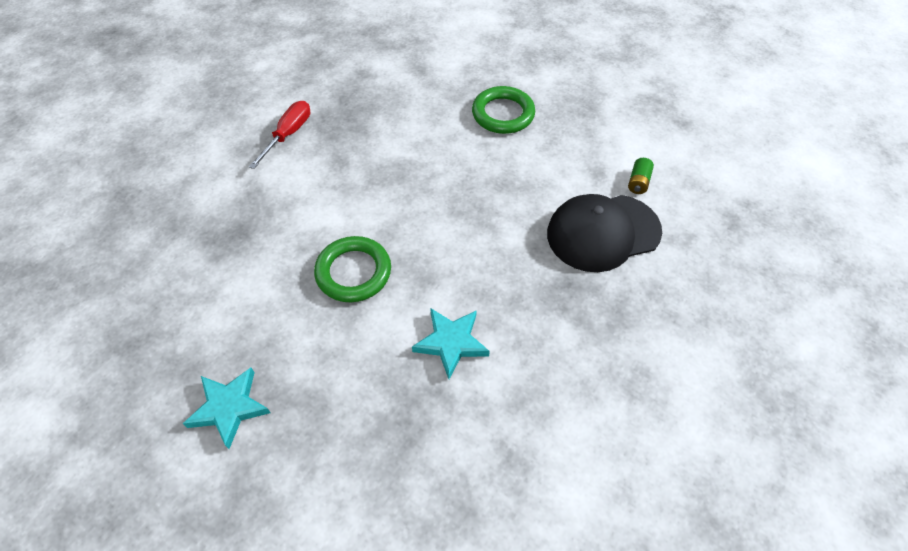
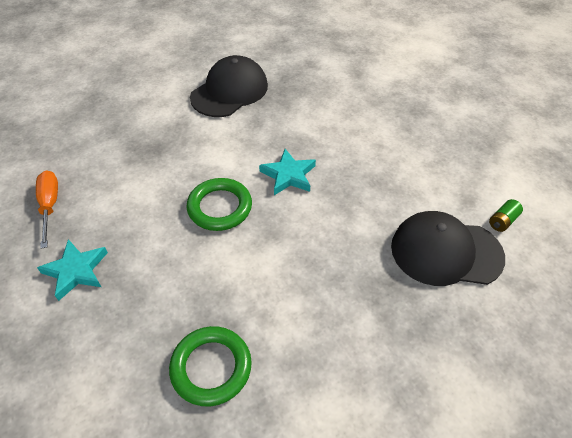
camera: 25 degrees right, 5 degrees down
red screwdriver [249,101,310,169] -> black cap [190,55,268,117]
turquoise star [412,308,490,379] -> turquoise star moved to [259,149,316,195]
green ring [472,86,535,134] -> green ring moved to [169,326,252,406]
none -> orange screwdriver [36,170,58,248]

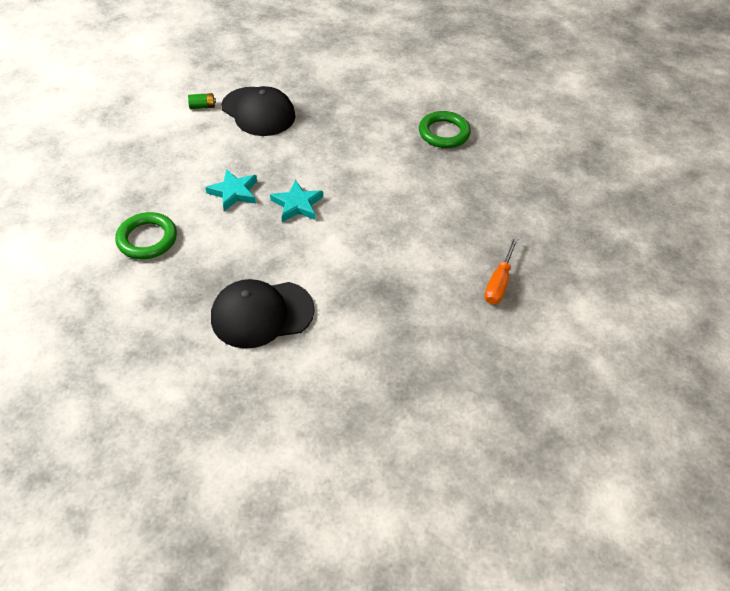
camera: 145 degrees left, 0 degrees up
turquoise star [37,239,108,301] -> turquoise star moved to [205,169,257,211]
green ring [187,178,252,231] -> green ring moved to [115,212,177,259]

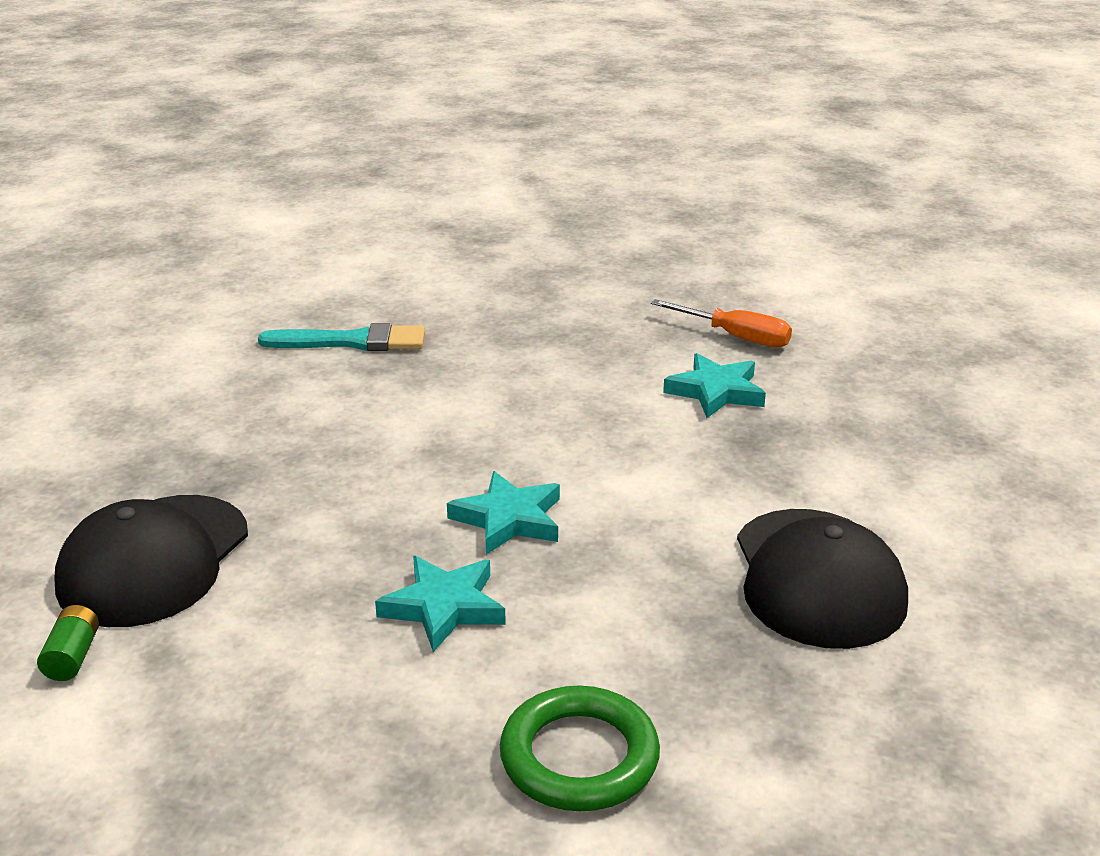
camera: 80 degrees left, 20 degrees down
black cap [221,86,296,136] -> black cap turned 150 degrees clockwise [54,495,248,627]
green ring [419,111,471,148] -> turquoise brush [258,323,425,351]
none -> turquoise star [663,353,766,418]

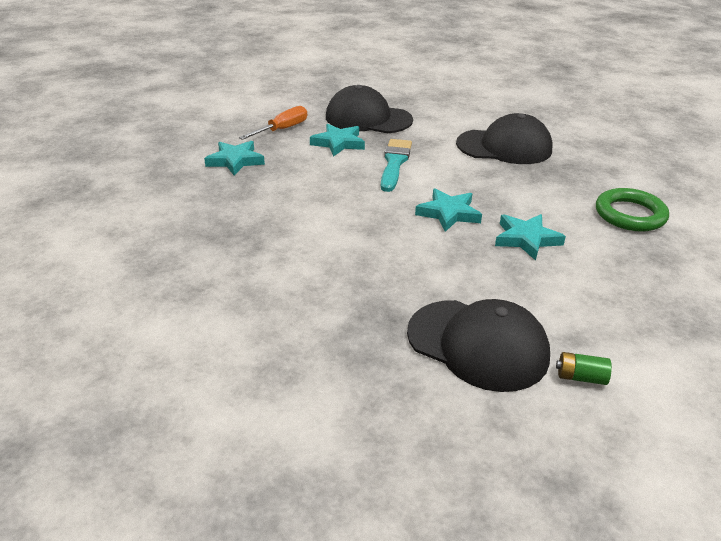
camera: 80 degrees left, 5 degrees up
turquoise brush [258,323,425,351] -> turquoise brush moved to [381,139,412,192]
none -> turquoise star [204,141,265,176]
none -> black cap [326,85,413,133]

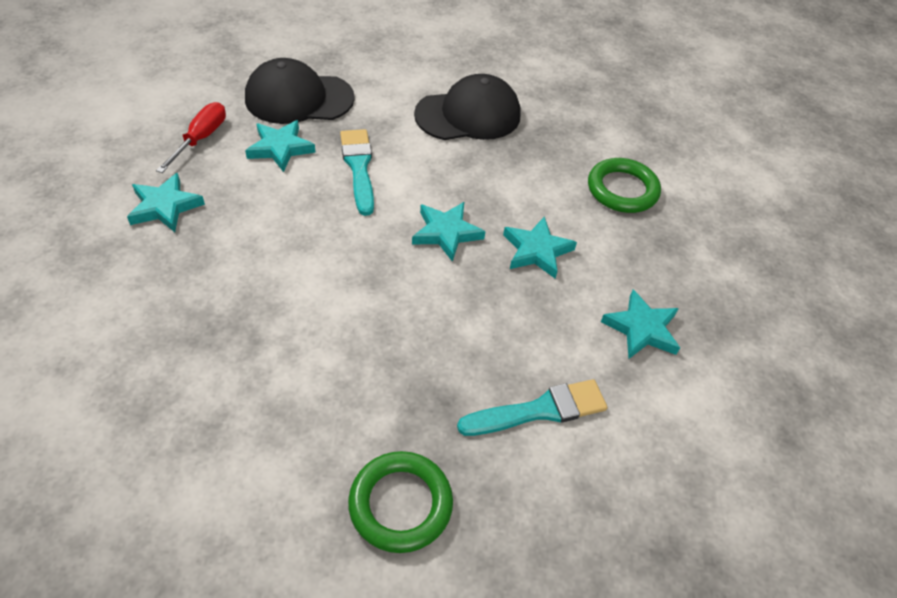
camera: 25 degrees left, 15 degrees up
orange screwdriver [239,106,307,140] -> red screwdriver [156,102,226,173]
black cap [407,299,550,392] -> turquoise brush [457,379,607,436]
green battery [556,352,612,385] -> none
none -> green ring [348,451,453,553]
none -> turquoise star [601,289,680,359]

